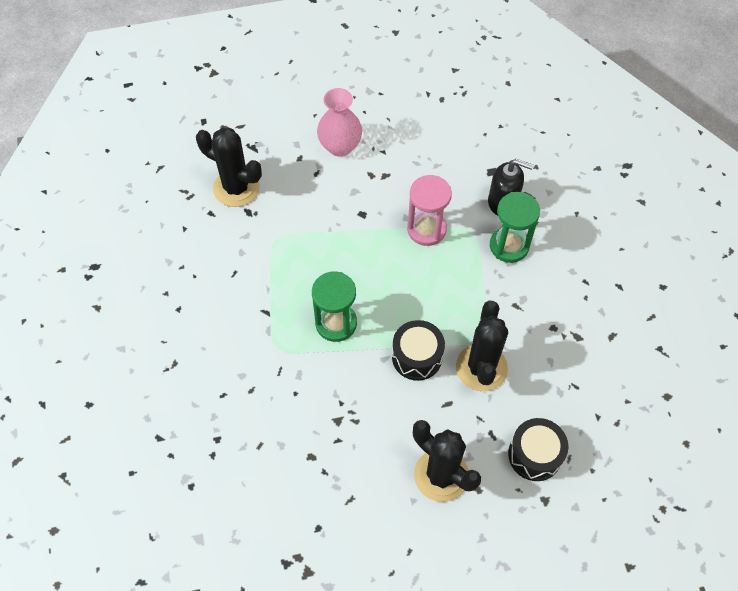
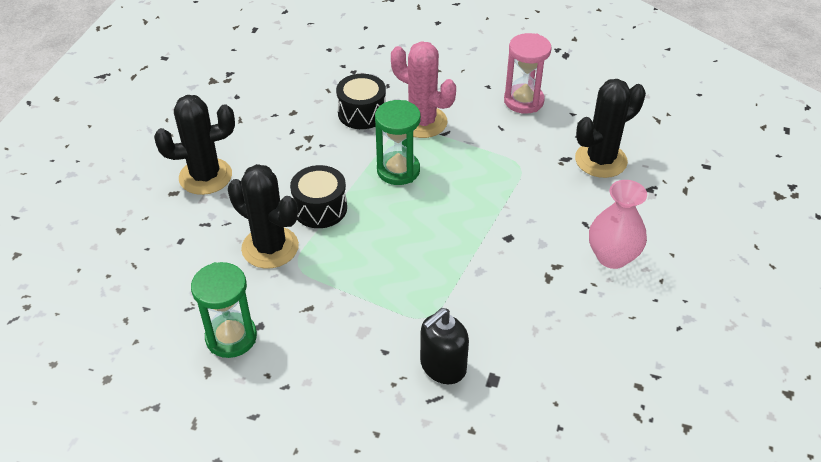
camera: 120 degrees right, 15 degrees down
pink hourglass [407,175,452,246] -> pink hourglass moved to [504,33,552,114]
green hourglass [490,192,540,263] -> green hourglass moved to [191,262,257,358]
black drum [508,418,568,481] -> black drum moved to [336,74,386,129]
none -> pink cactus [391,41,456,138]

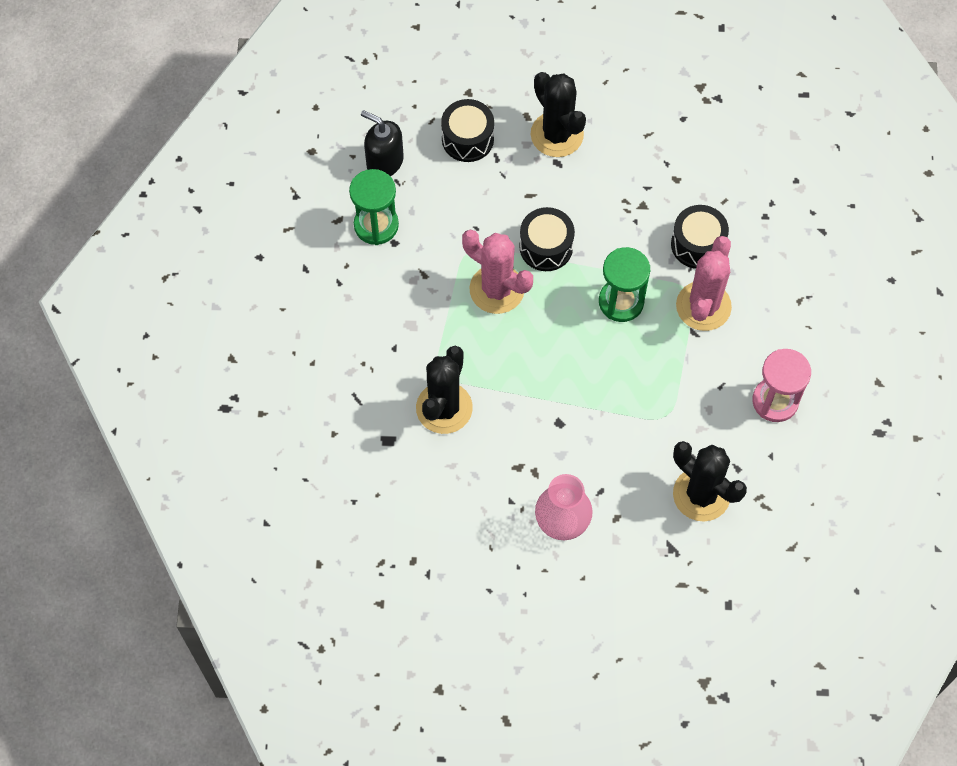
camera: 75 degrees right, 20 degrees up
black cactus [228,164,299,269] -> black cactus moved to [416,346,473,434]
black soap dispenser [420,308,469,384] -> black soap dispenser moved to [361,110,404,176]
none -> black drum [441,99,494,162]
none -> pink cactus [462,230,533,314]

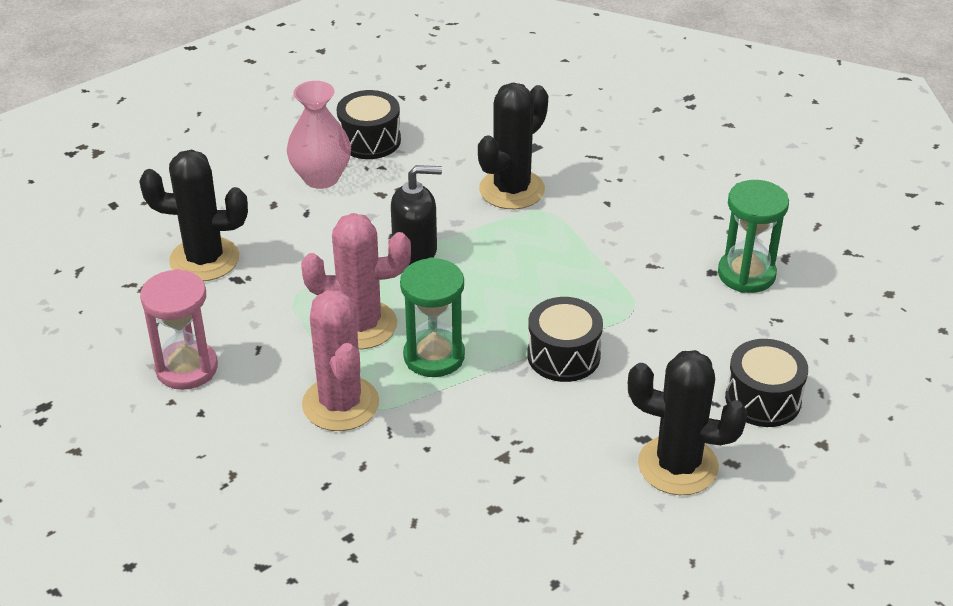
camera: 140 degrees right, 25 degrees down
black soap dispenser [361,110,404,176] -> black soap dispenser moved to [391,165,442,265]
black cactus [416,346,473,434] -> black cactus turned 60 degrees clockwise [478,83,548,209]
pink cactus [462,230,533,314] -> pink cactus moved to [301,213,411,349]
black drum [671,205,729,269] -> black drum moved to [337,90,401,159]

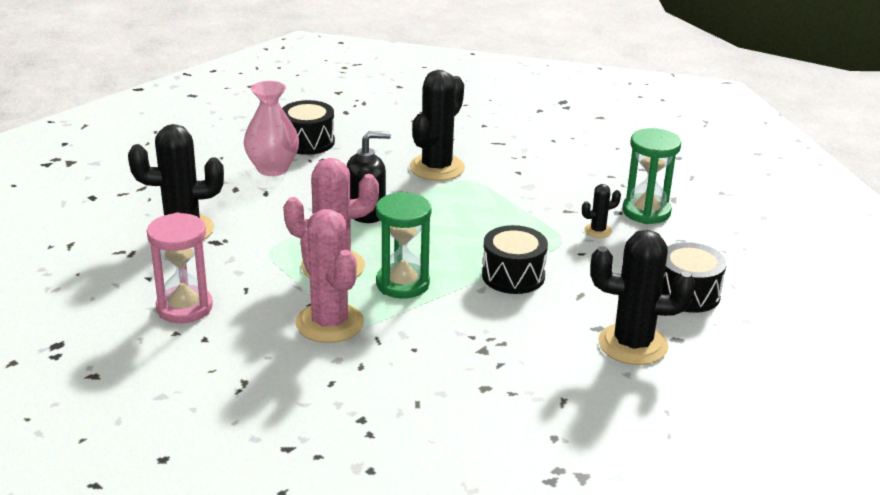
camera: 10 degrees left, 10 degrees down
none -> black cactus [582,184,621,238]

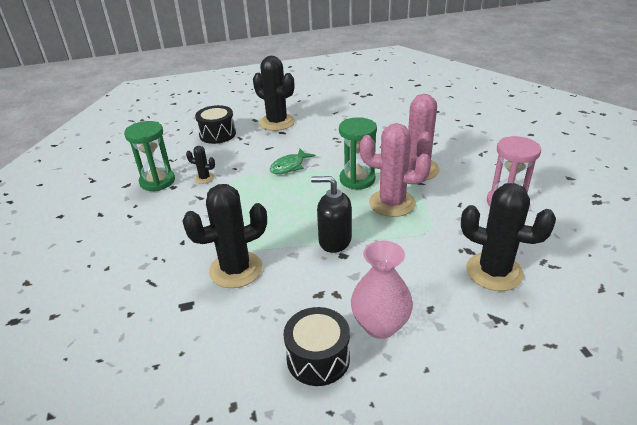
camera: 145 degrees left, 5 degrees up
black drum [482,225,548,294] -> green fish [270,149,315,174]

